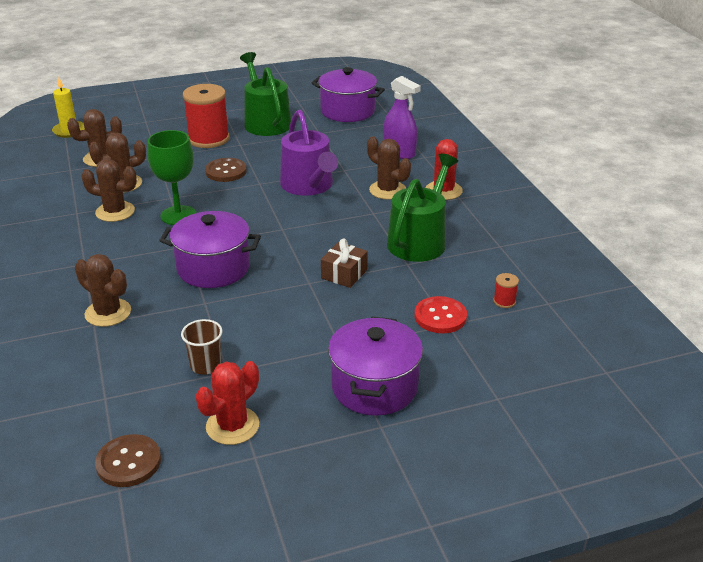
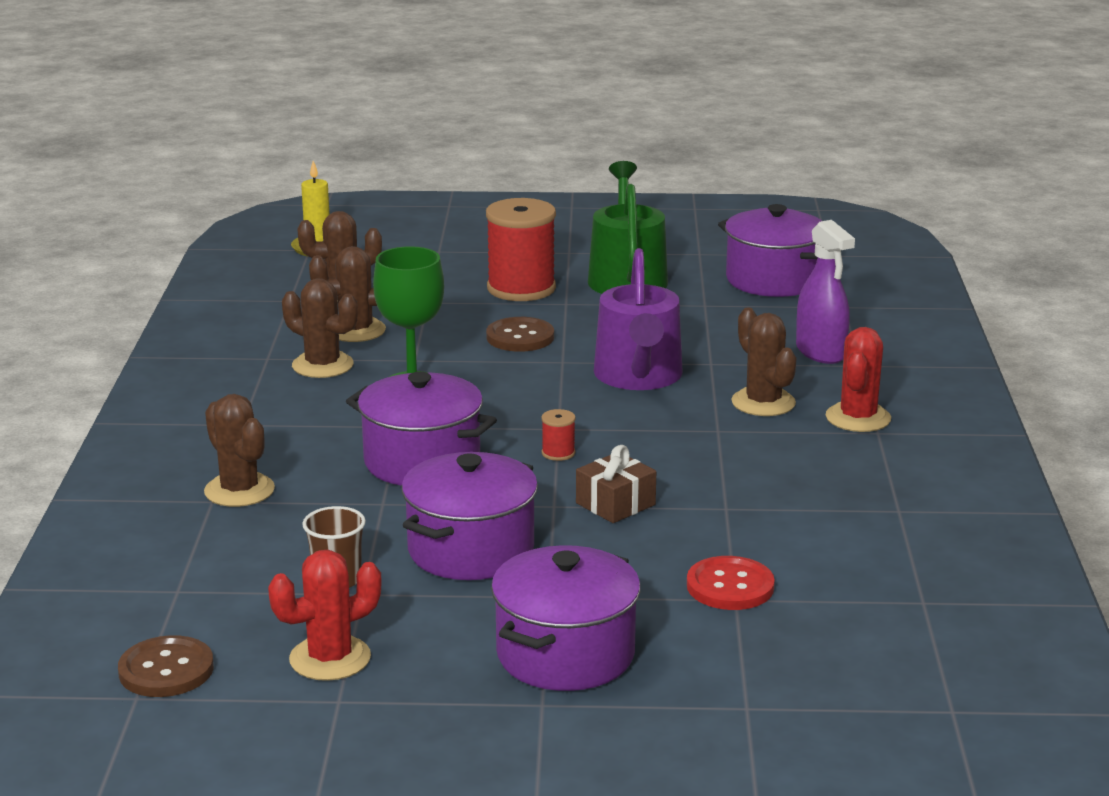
camera: 20 degrees right, 10 degrees down
green watering can [387,153,458,262] -> none
red spool [493,273,519,308] -> red spool moved to [541,409,576,461]
none -> purple pot [401,452,538,580]

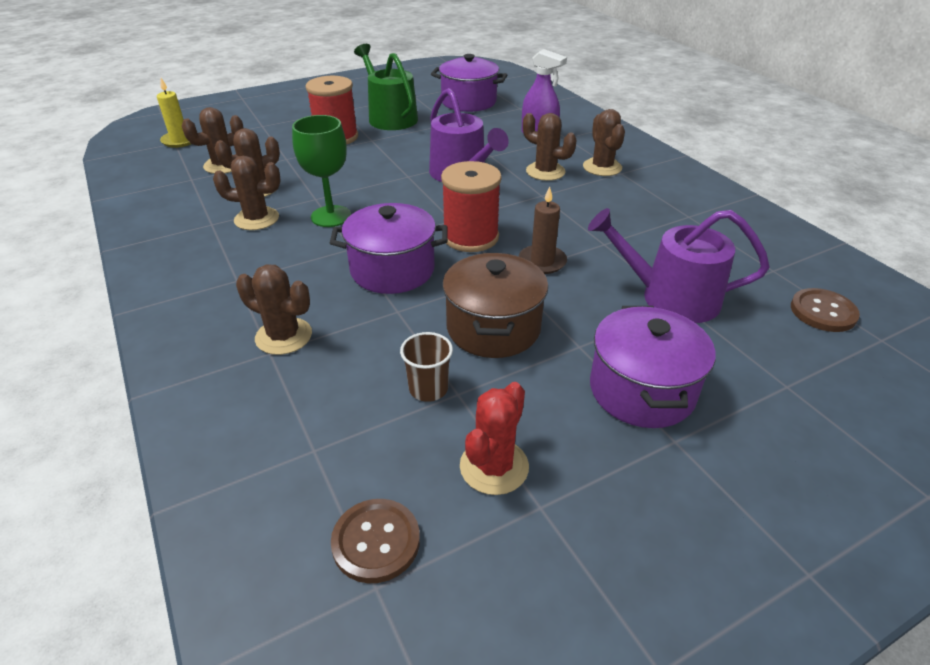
camera: 30 degrees left, 15 degrees up
purple pot [401,452,538,580] -> brown pot [443,253,548,358]
brown button [486,317,554,352] -> brown button moved to [791,288,860,332]
red spool [541,409,576,461] -> red spool [441,161,502,252], size x2.44
brown gift [576,445,656,523] -> brown candle [519,186,567,274]
red button [687,556,775,610] -> purple watering can [588,208,770,323]
red cactus [826,327,891,432] -> brown cactus [583,109,625,176]

